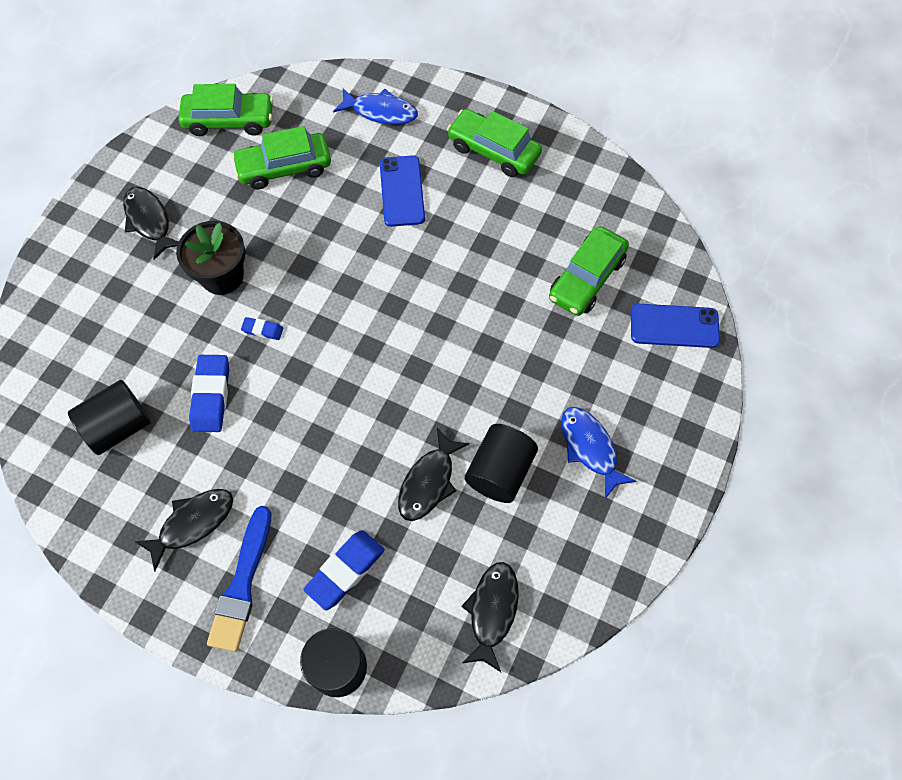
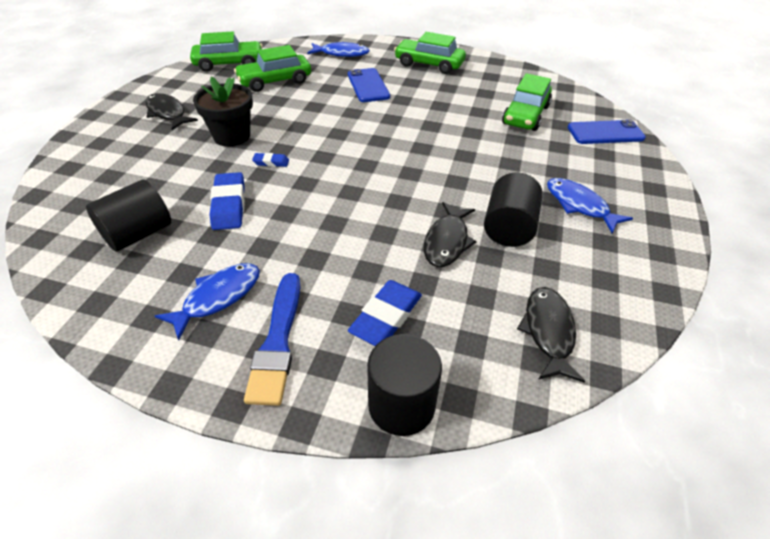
camera: 10 degrees left, 20 degrees down
black fish [134,489,233,572] -> blue fish [155,263,260,341]

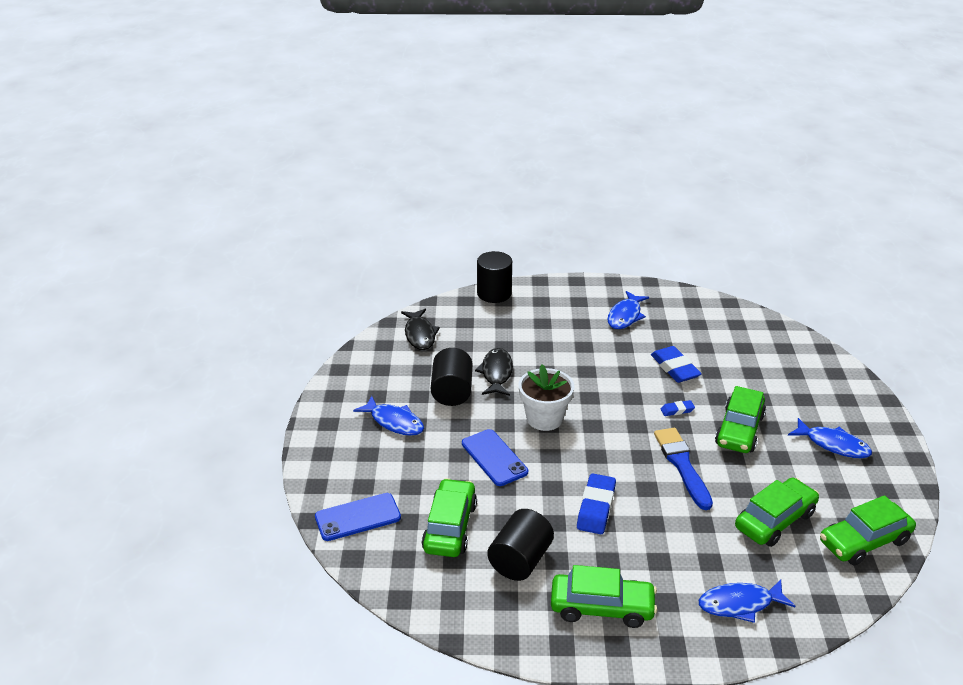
camera: 165 degrees right, 10 degrees down
black cylinder [86,180,171,252] -> black cylinder moved to [487,509,554,581]
black fish [145,93,198,130] -> blue fish [788,418,872,458]
black flower pot [193,77,253,146] -> green car [715,386,766,453]
blue brush [244,273,301,406] -> blue brush moved to [654,428,713,510]
blue phone [348,68,390,102] -> blue phone moved to [462,429,528,486]
blue eraser [348,280,422,346] -> blue eraser moved to [577,473,616,534]
none -> white flower pot [519,364,574,431]

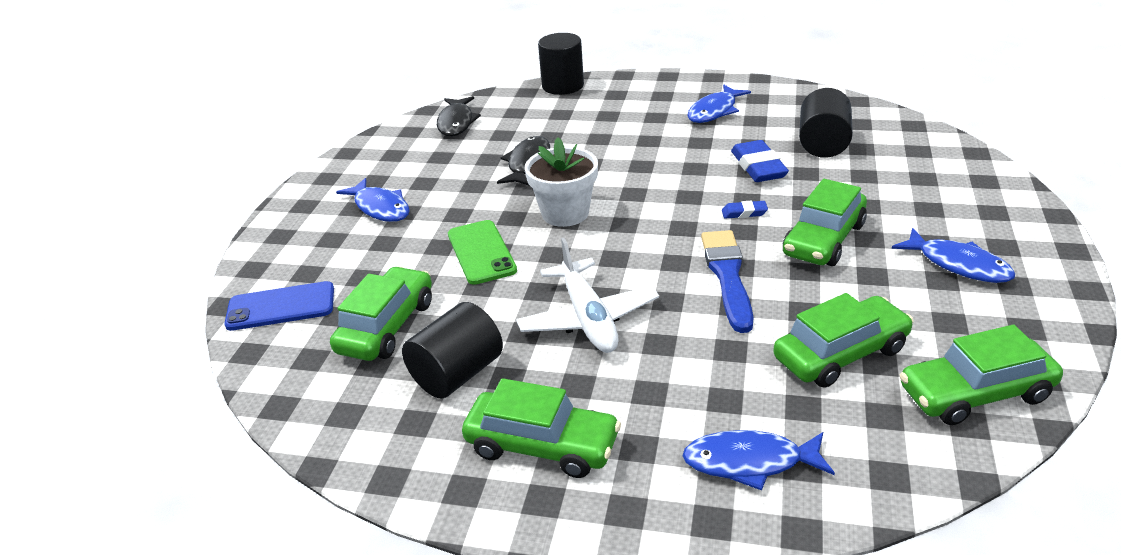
camera: 15 degrees right, 0 degrees up
black cylinder [431,348,472,406] -> black cylinder moved to [799,88,853,158]
blue phone [462,429,528,486] -> green phone [448,220,517,285]
blue eraser [577,473,616,534] -> white plane [516,238,659,353]

